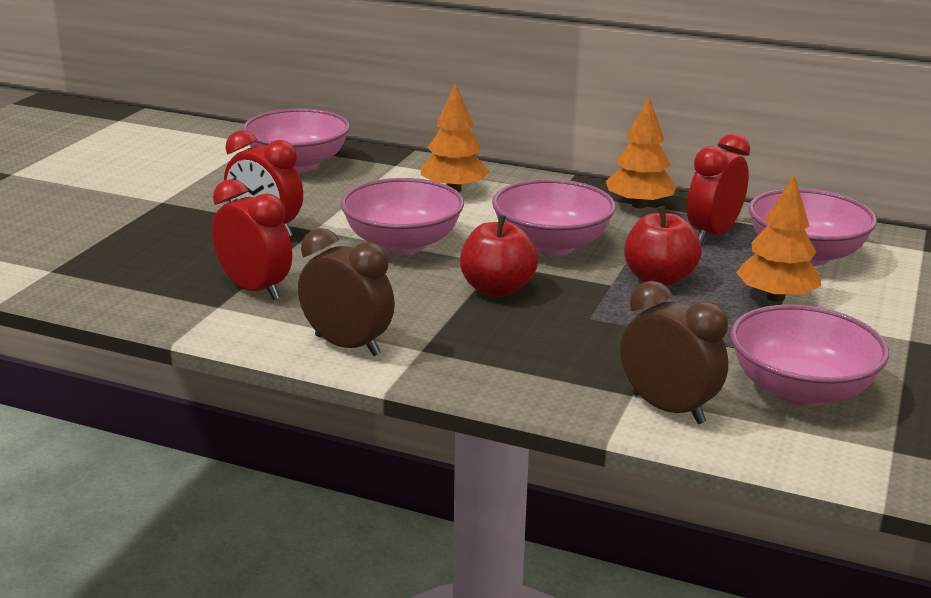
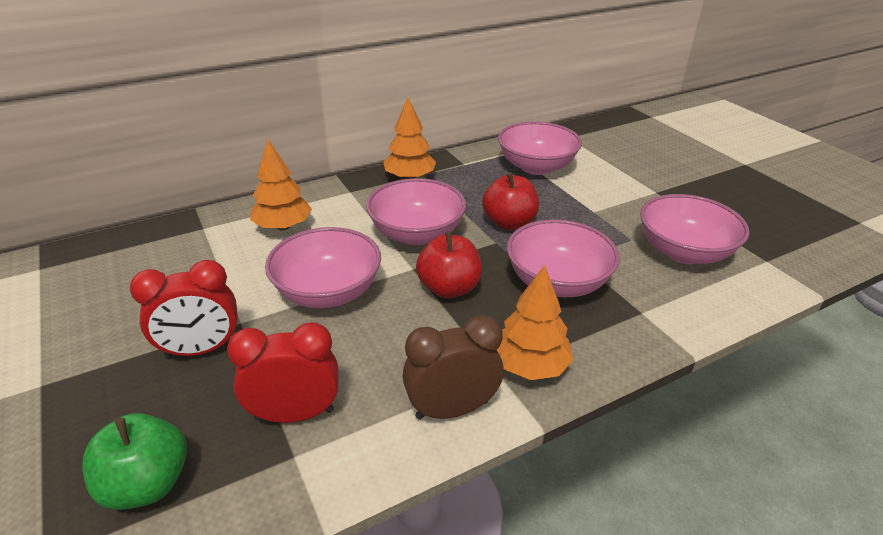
camera: 50 degrees left, 10 degrees up
pink bowl [242,108,350,172] -> pink bowl moved to [507,219,620,297]
brown clock [620,281,728,424] -> none
red clock [687,133,750,244] -> none
orange tree [736,175,821,302] -> orange tree moved to [496,265,574,380]
none -> green apple [82,413,187,510]

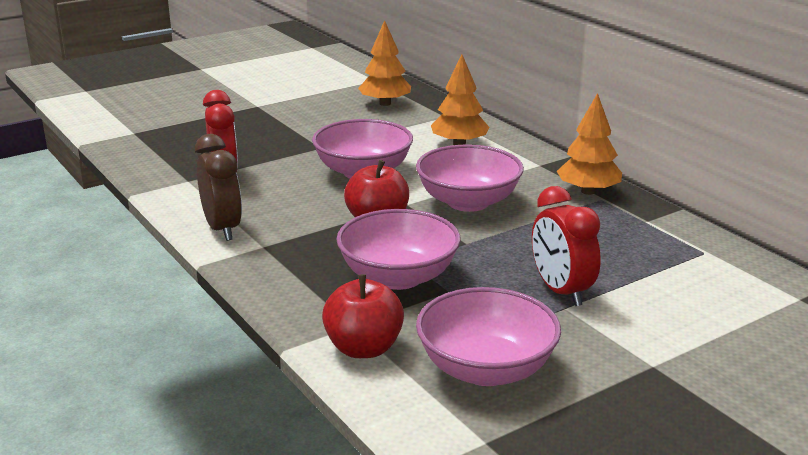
camera: 85 degrees right, 10 degrees down
green apple [82,413,187,510] -> none
red clock [130,260,238,358] -> red clock moved to [532,186,601,306]
red apple [482,172,539,230] -> red apple moved to [322,274,404,358]
orange tree [496,265,574,380] -> orange tree moved to [358,20,411,106]
pink bowl [498,121,582,175] -> none

